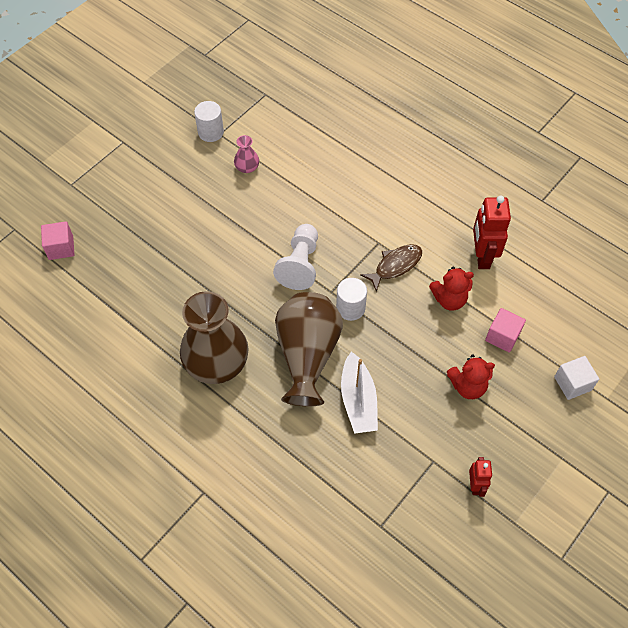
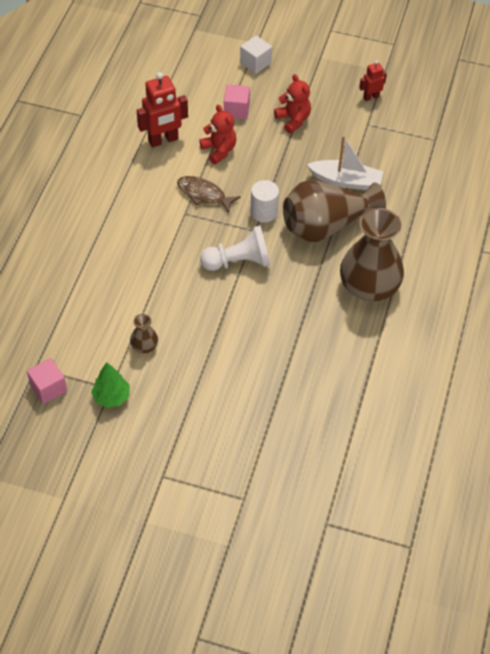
camera: 115 degrees left, 5 degrees down
pink cube [41,221,75,260] -> pink cube moved to [27,358,67,404]
white cylinder [194,101,224,142] -> green tree [91,362,130,408]
pink vase [234,135,259,173] -> brown vase [130,314,158,353]
white boat [341,351,378,434] -> white boat turned 45 degrees clockwise [307,135,383,190]

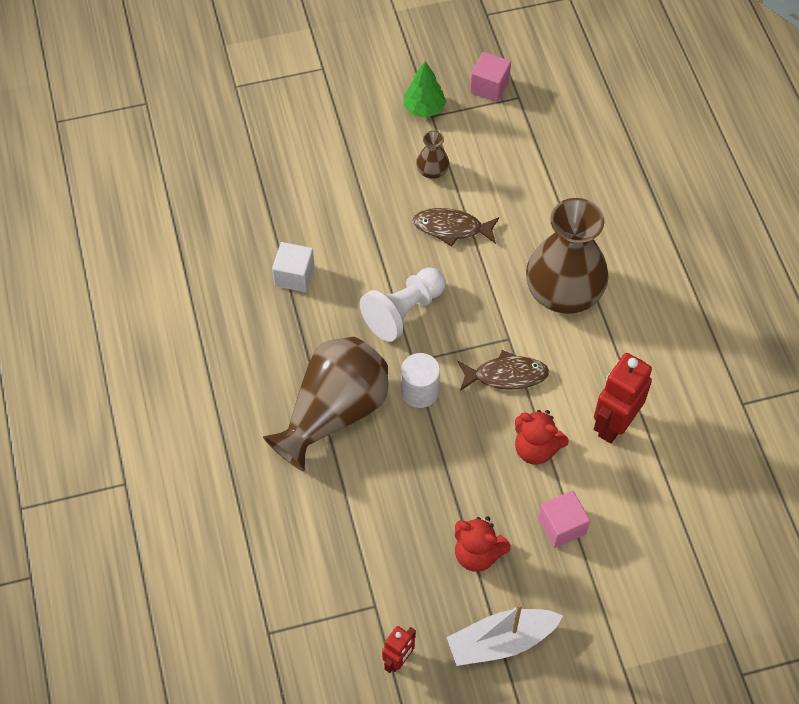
camera: 150 degrees right, 5 degrees up
white cube [240,35,272,74] -> white cube moved to [272,242,314,292]
white boat [307,135,383,190] -> white boat moved to [447,603,563,666]
brown vase [340,208,404,301] -> brown vase moved to [526,198,609,313]
none -> brown fish [413,208,499,247]

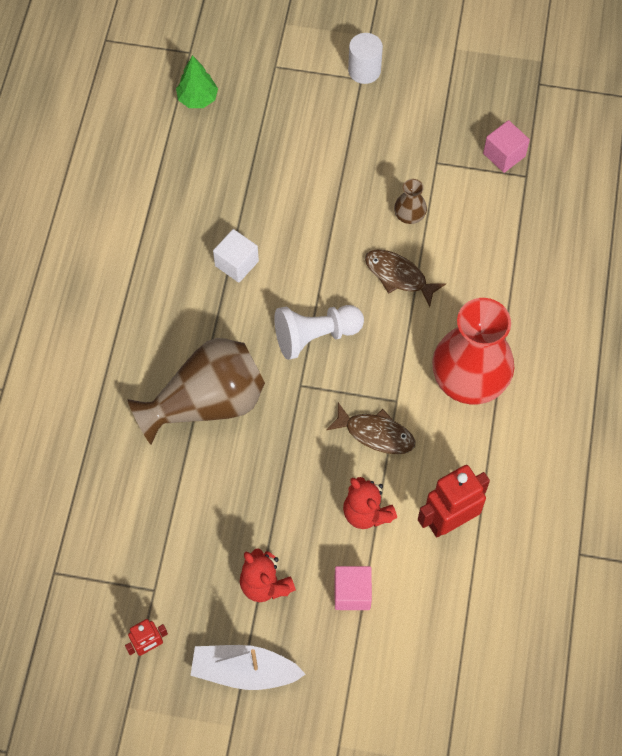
camera: 25 degrees right, 5 degrees up
white cylinder [401,353,440,408] -> white cylinder moved to [348,33,383,84]
green tree [403,61,446,118] -> green tree moved to [176,55,218,108]
brown vase [526,198,609,313] -> red vase [432,298,514,405]

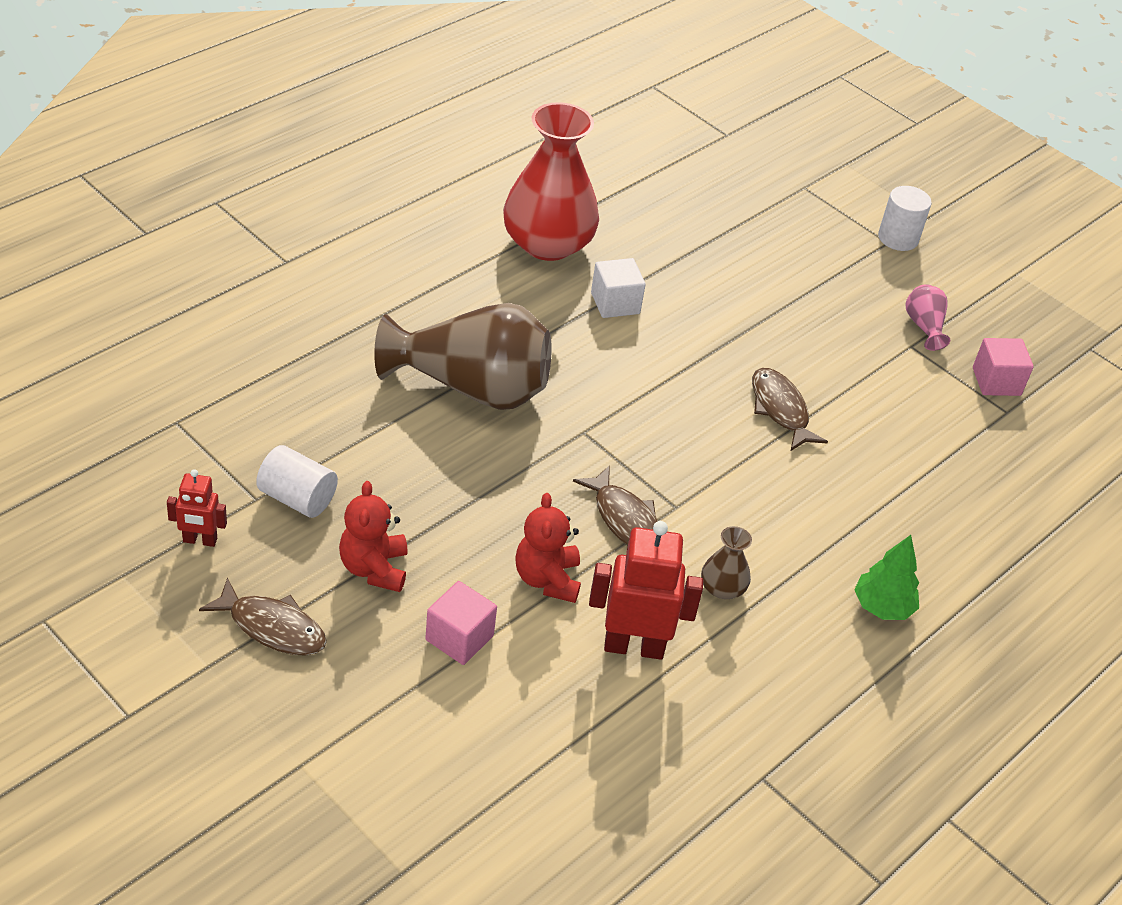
camera: 30 degrees right, 20 degrees down
green tree [176,55,218,108] -> green tree moved to [854,535,919,620]
white boat [190,645,306,690] -> brown fish [199,578,327,656]
white pawn [274,305,364,360] -> none
brown vase [394,179,427,224] -> brown vase moved to [701,526,752,599]
red vase [432,298,514,405] -> red vase moved to [503,102,599,261]
none -> white cylinder [256,445,338,518]
none -> pink vase [905,284,950,351]

